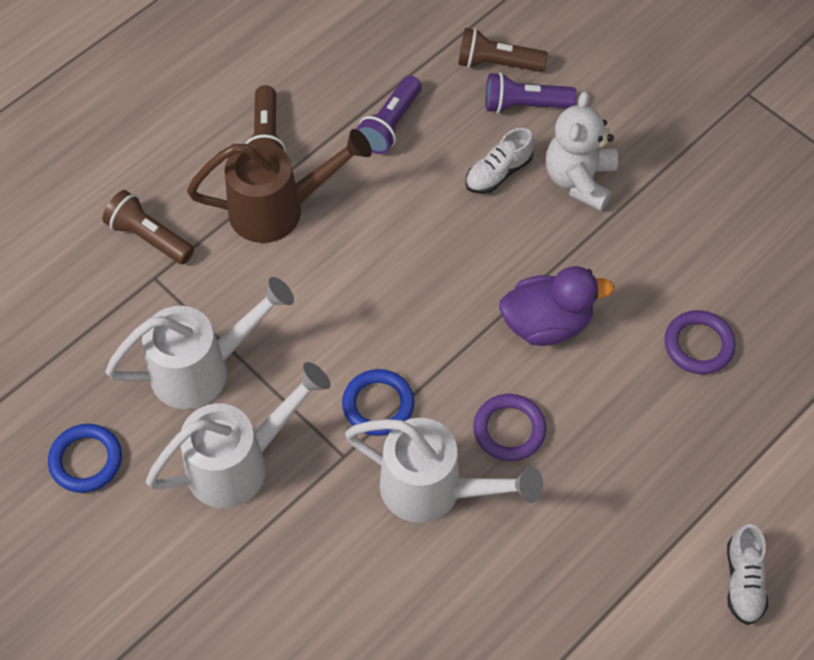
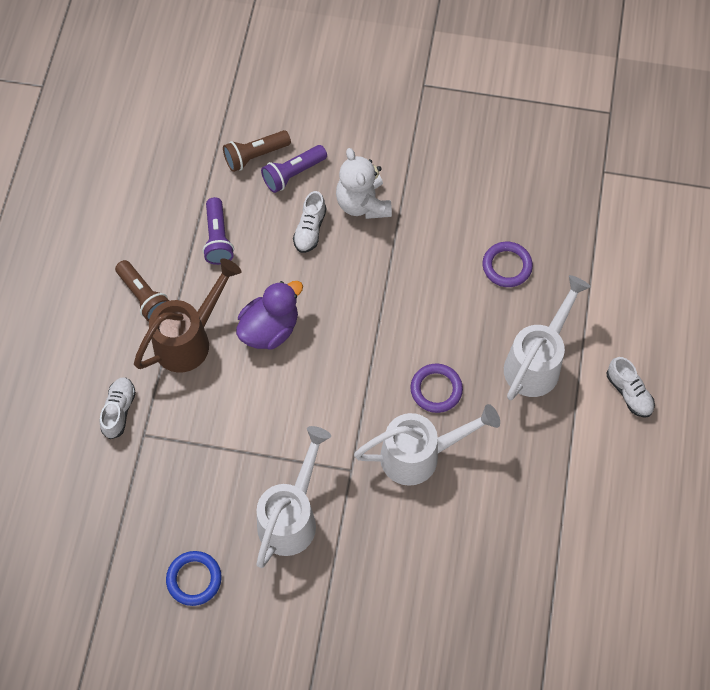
camera: 35 degrees left, 5 degrees up
brown flashlight [103,190,194,264] -> white shoe [100,377,136,439]
white watering can [105,277,294,409] -> white watering can moved to [504,275,591,400]
blue ring [342,369,415,436] -> none
purple duck [499,266,614,346] -> purple duck moved to [236,281,303,350]

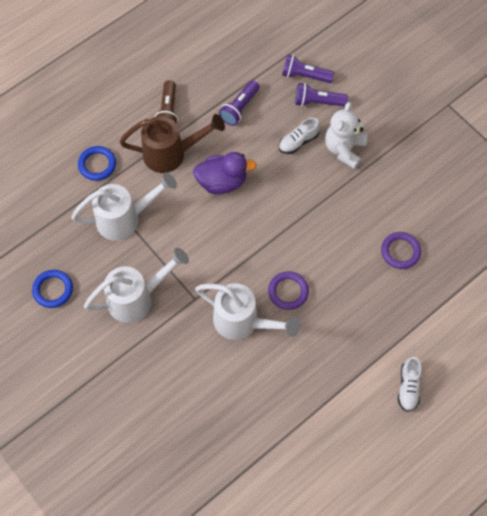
camera: 40 degrees right, 0 degrees up
white shoe [100,377,136,439] -> blue ring [78,146,116,181]
brown flashlight [223,130,291,172] -> purple flashlight [282,54,334,83]
white watering can [504,275,591,400] -> white watering can moved to [71,172,177,241]

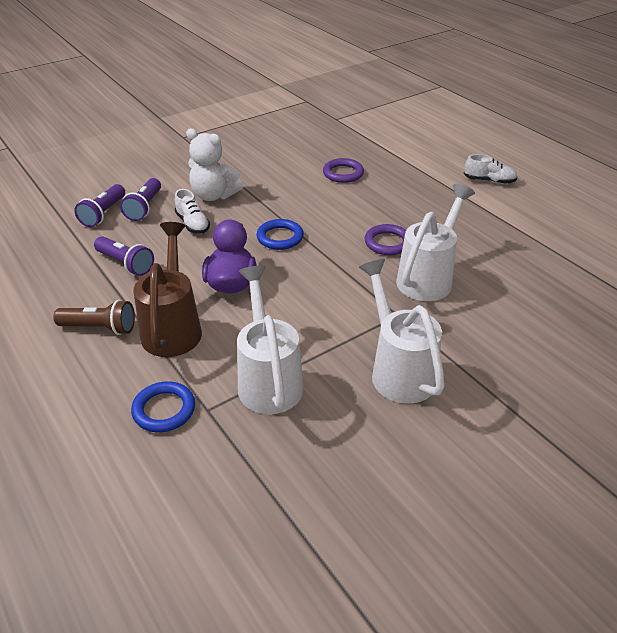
camera: 85 degrees left, 25 degrees down
blue ring [32,270,73,308] -> blue ring moved to [256,219,304,250]

